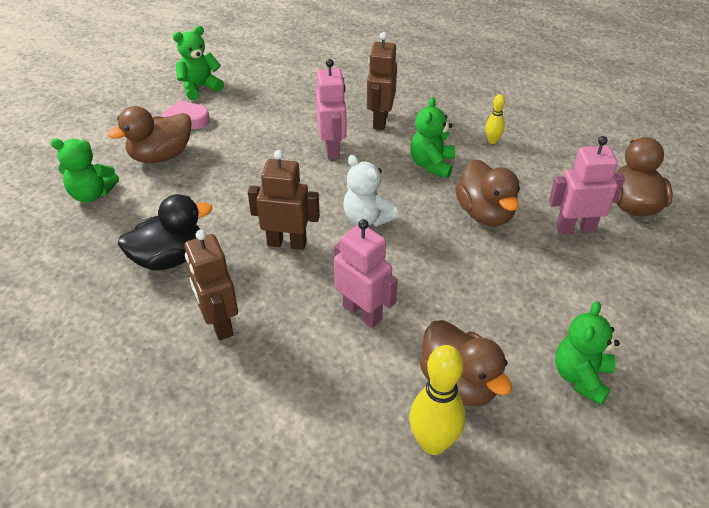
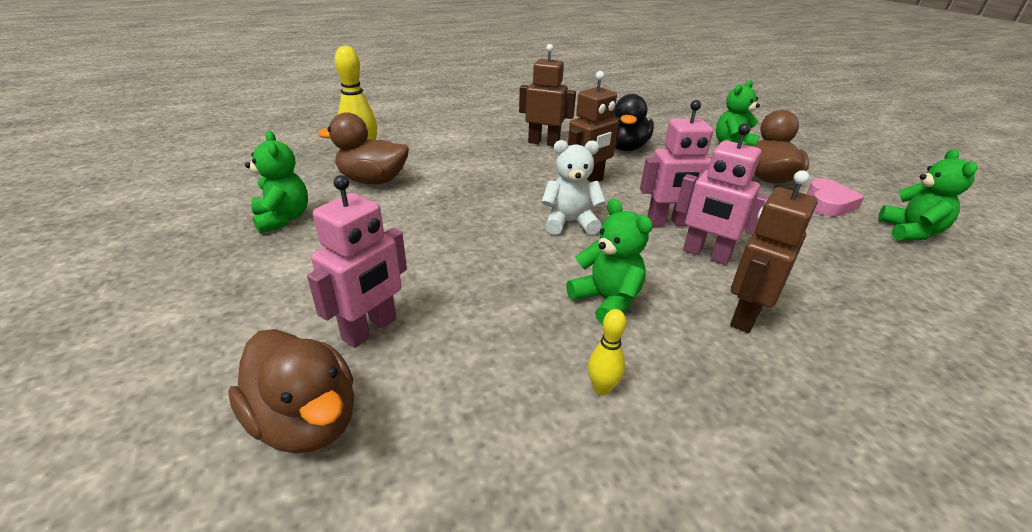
camera: 130 degrees right, 10 degrees down
pink robot [334,219,398,328] -> pink robot moved to [640,100,713,227]
brown robot [367,32,397,130] -> brown robot turned 105 degrees counterclockwise [730,170,818,333]
brown duck [455,159,520,226] -> none

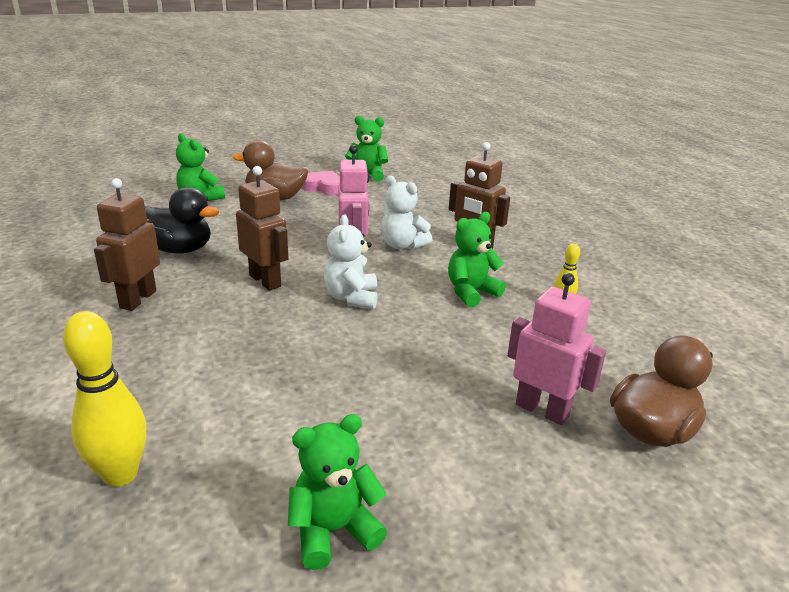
camera: 90 degrees left, 5 degrees down
brown duck [318,112,409,184] -> none
pink robot [675,123,770,265] -> white teddy bear [381,175,432,250]

